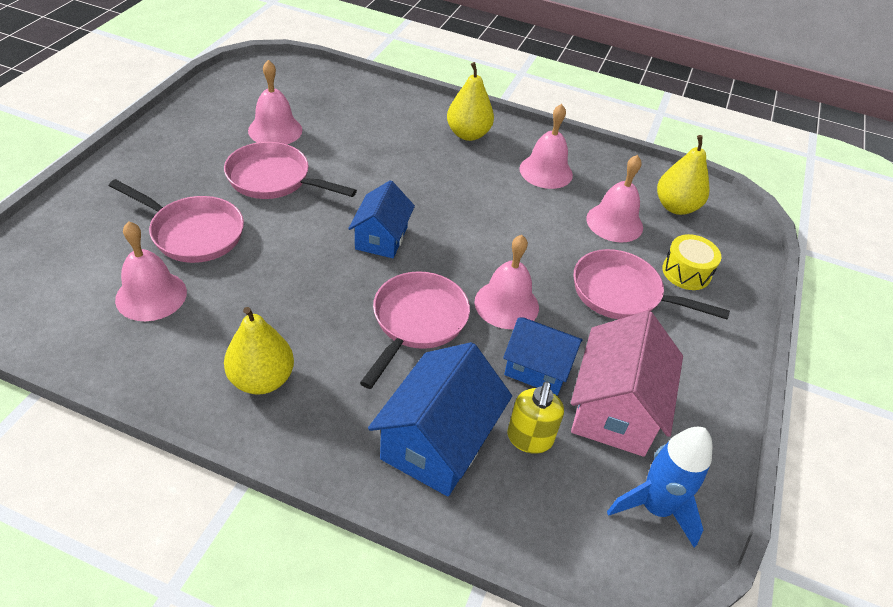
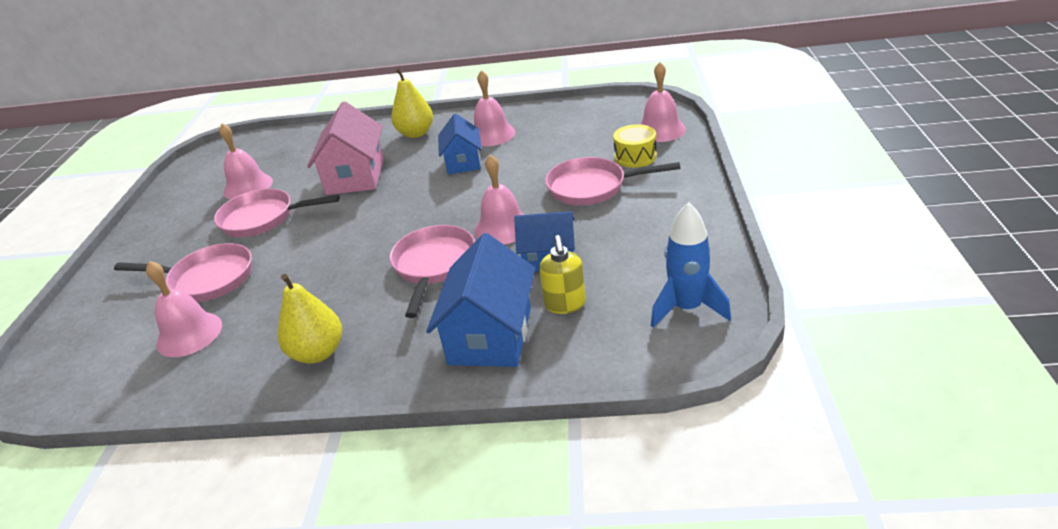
camera: 10 degrees left, 10 degrees down
blue house [348,180,415,258] -> blue house moved to [438,114,481,174]
pink house [571,311,683,457] -> pink house moved to [307,101,384,195]
pink bell [586,155,643,242] -> pink bell moved to [640,62,686,142]
yellow pear [657,135,710,215] -> none

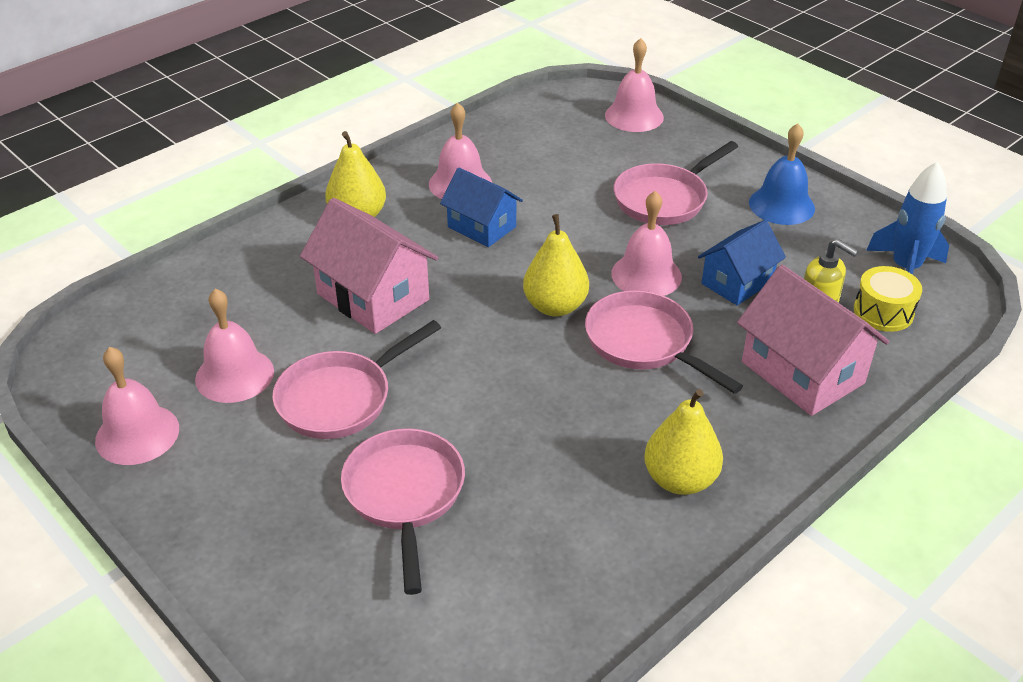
camera: 50 degrees left, 5 degrees up
pink pan [114,243,252,302] -> pink pan turned 60 degrees counterclockwise [341,428,465,595]
pink bell [146,261,222,357] -> pink bell moved to [95,347,179,465]
blue house [426,233,535,367] -> pink house [737,265,889,416]
yellow drum [613,124,657,168] -> yellow drum moved to [854,266,922,332]
none -> yellow pear [523,214,589,316]
none -> blue bell [749,123,815,225]

